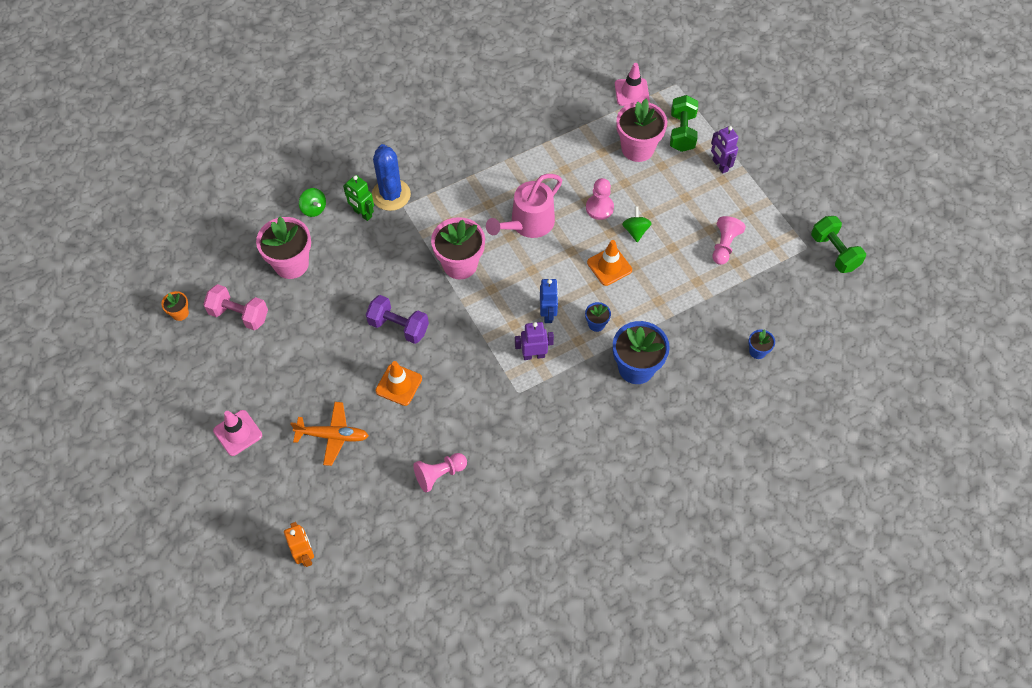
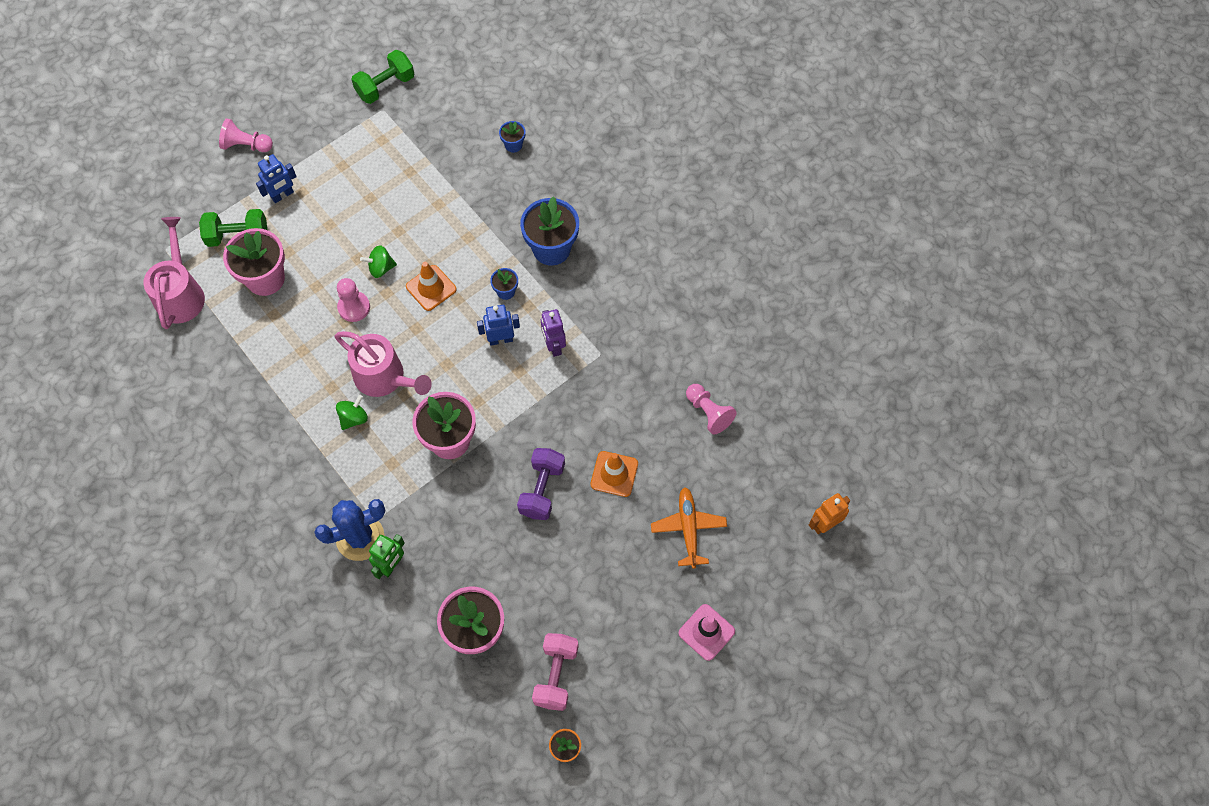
camera: 100 degrees left, 5 degrees up
green spinning top [299,188,326,217] -> green spinning top moved to [336,395,368,430]
pink traffic cone [615,63,650,106] -> pink watering can [143,217,205,329]
purple robot [711,126,738,174] -> blue robot [256,154,297,203]
pink pawn [712,216,746,265] -> pink pawn moved to [219,118,273,152]

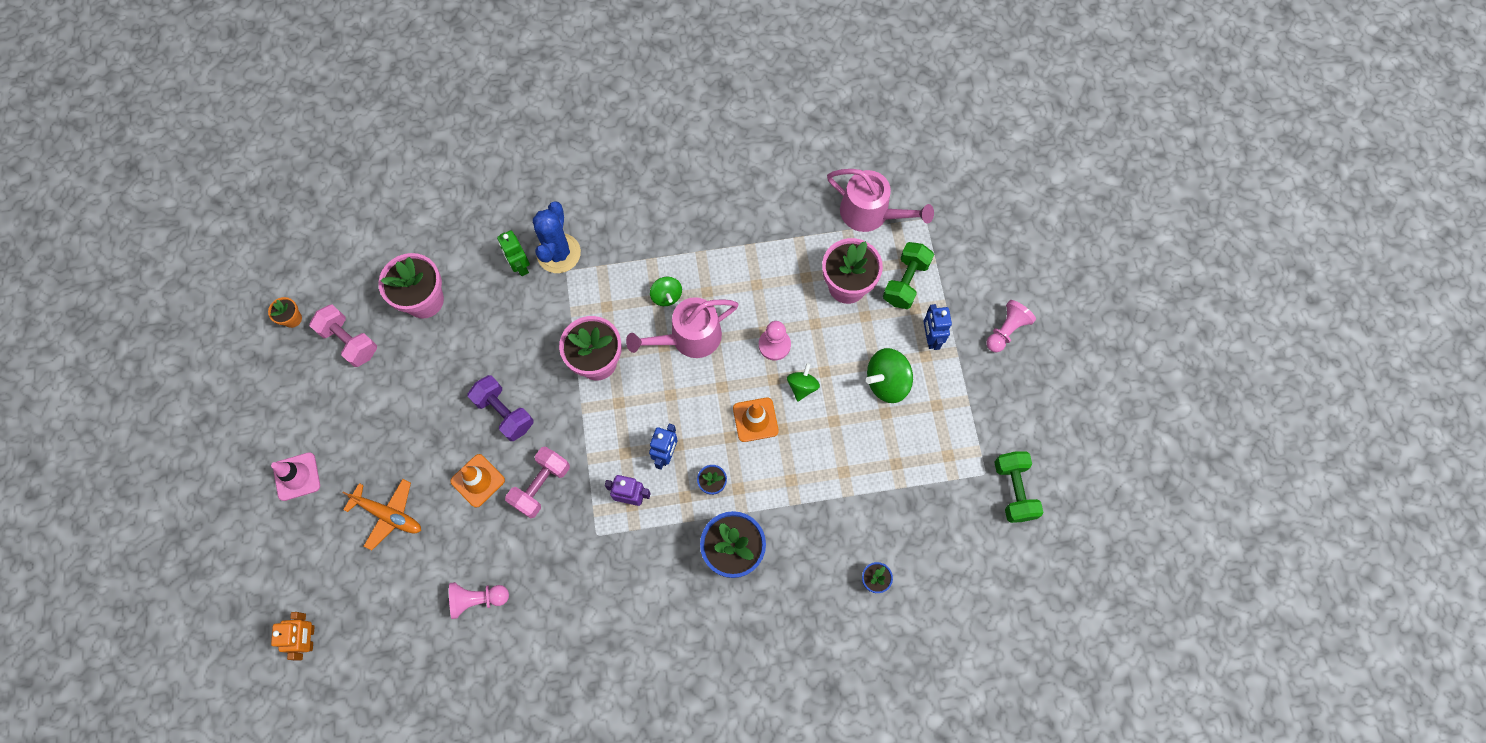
camera: 120 degrees right, 5 degrees up
none -> pink dumbbell [505,447,570,518]
none -> green spinning top [866,348,913,403]

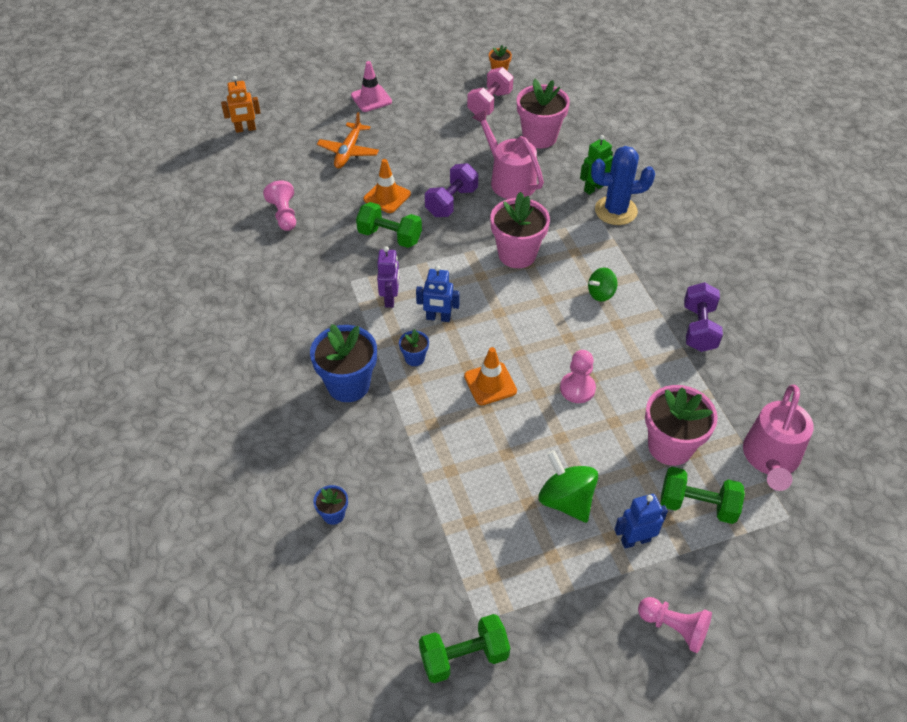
camera: 80 degrees right, 20 degrees down
pink dumbbell [505,447,570,518] -> green dumbbell [356,202,422,248]
pink watering can [626,297,738,358] -> pink watering can moved to [472,109,544,199]
green spinning top [787,363,820,401] -> none
none -> purple dumbbell [684,282,723,352]

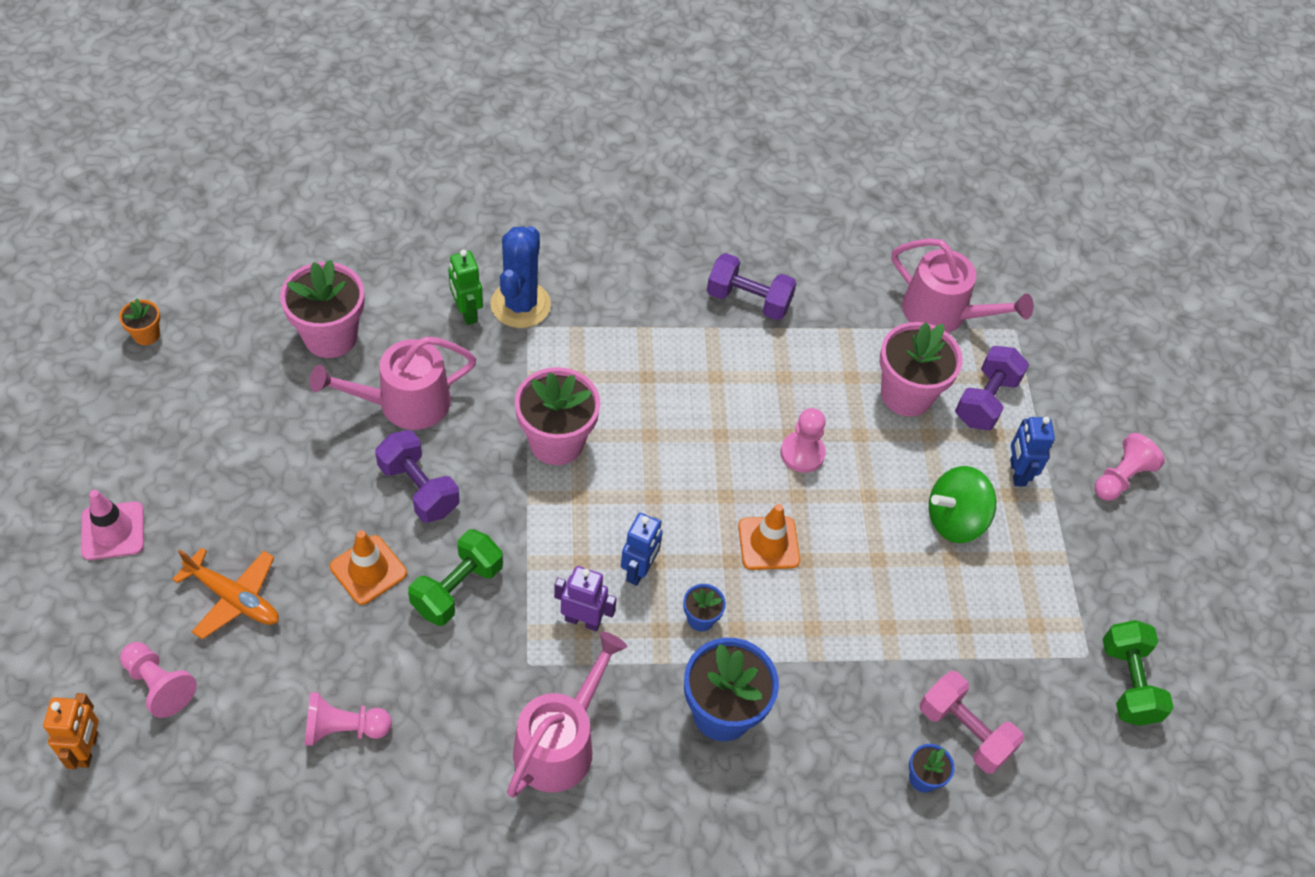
camera: 80 degrees left, 5 degrees up
pink dumbbell [467,67,513,115] -> pink dumbbell moved to [920,671,1024,774]
green spinning top [588,268,617,302] -> none
green dumbbell [661,467,745,524] -> purple dumbbell [955,346,1029,430]
none -> pink pawn [120,642,197,718]
none -> pink watering can [507,632,627,798]

